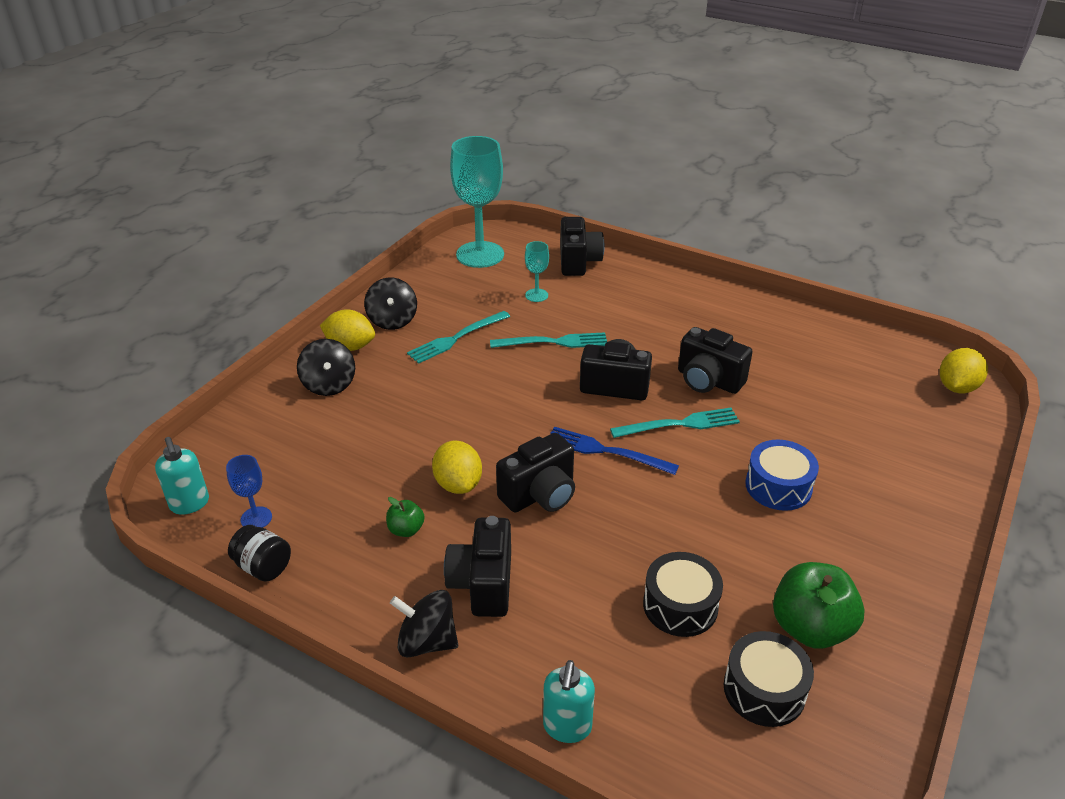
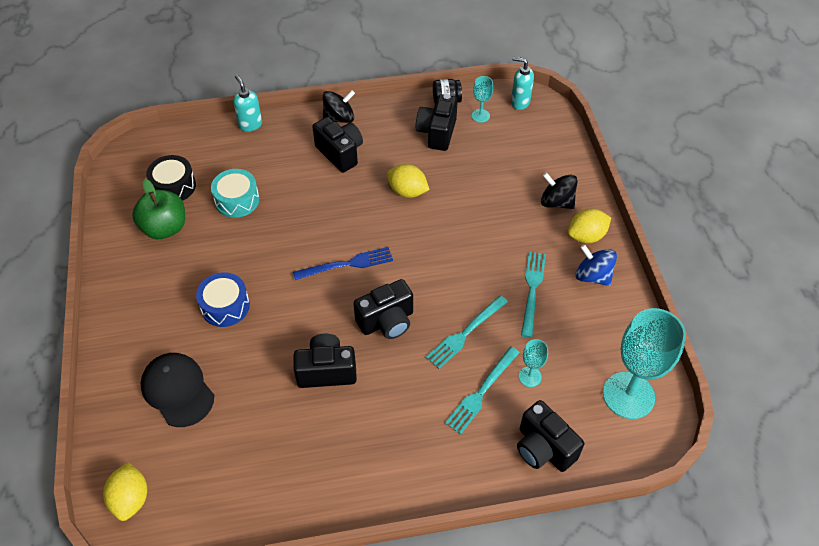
camera: 140 degrees right, 15 degrees up
blue goblet [226,455,272,528] -> turquoise goblet [472,76,493,123]
black spinning top [364,277,417,330] -> blue spinning top [576,244,617,286]
green apple [386,497,425,537] -> none
black camera [496,433,575,513] -> black camera moved to [416,94,458,151]
turquoise fork [610,408,740,438] -> turquoise fork moved to [445,347,520,434]
black drum [643,552,723,637] -> turquoise drum [211,169,259,218]
none -> black cap [141,353,214,427]

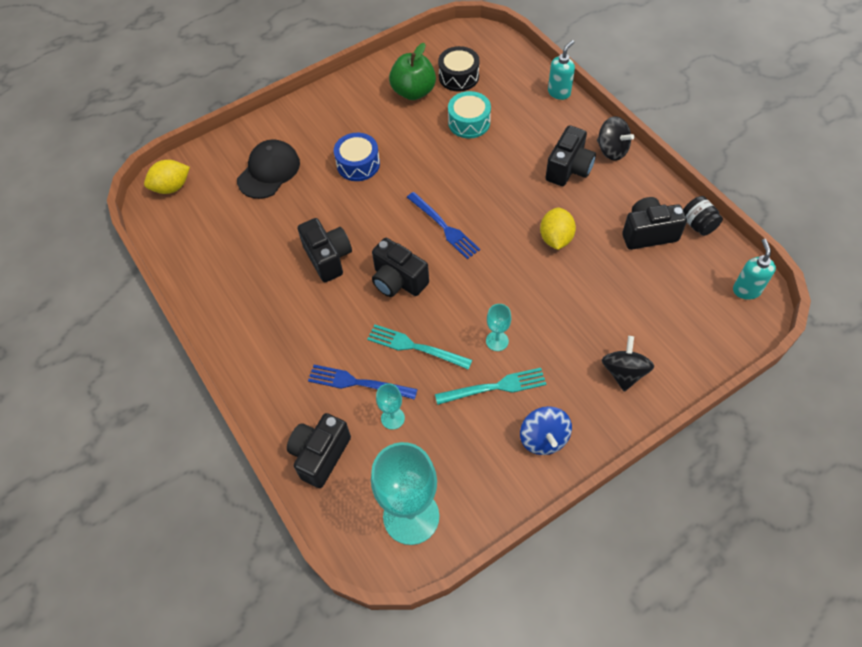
camera: 70 degrees right, 5 degrees up
turquoise fork [445,347,520,434] -> blue fork [308,365,418,400]
turquoise goblet [472,76,493,123] -> turquoise goblet moved to [486,304,511,351]
yellow lemon [568,209,611,243] -> none
blue spinning top [576,244,617,286] -> blue spinning top turned 150 degrees clockwise [520,406,572,455]

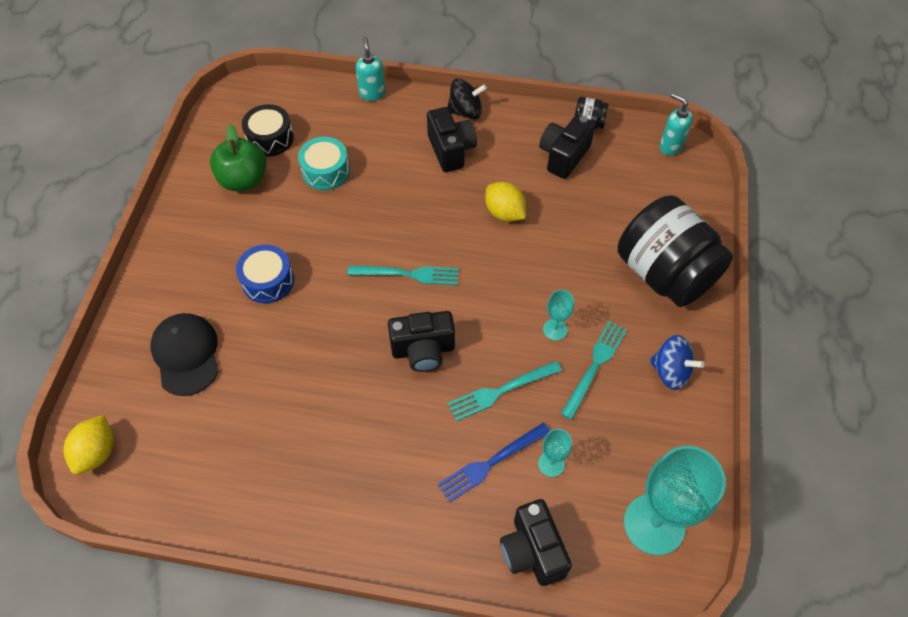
camera: 50 degrees left, 0 degrees up
black camera [298,218,352,282] -> none
blue fork [407,192,480,259] -> turquoise fork [347,265,459,285]
black spinning top [602,336,654,392] -> black jar [618,195,733,307]

